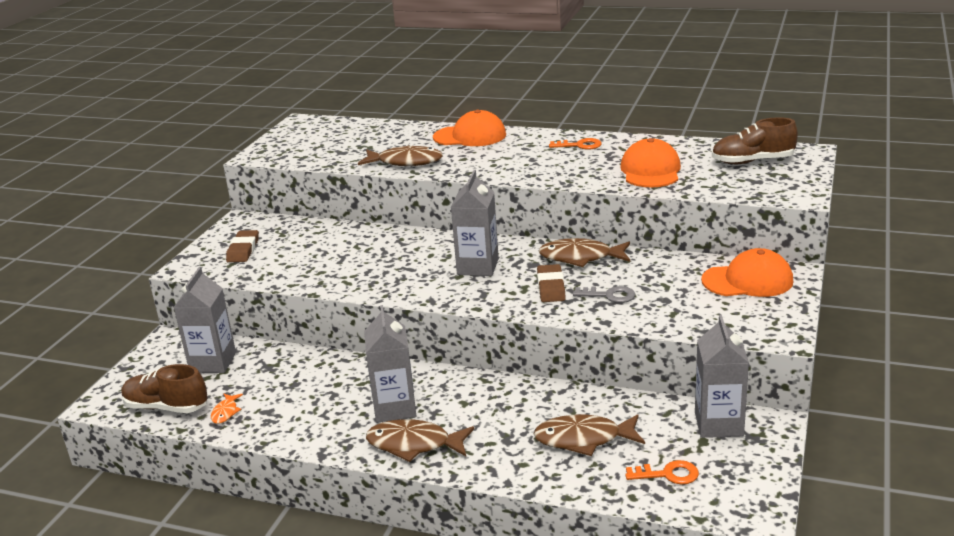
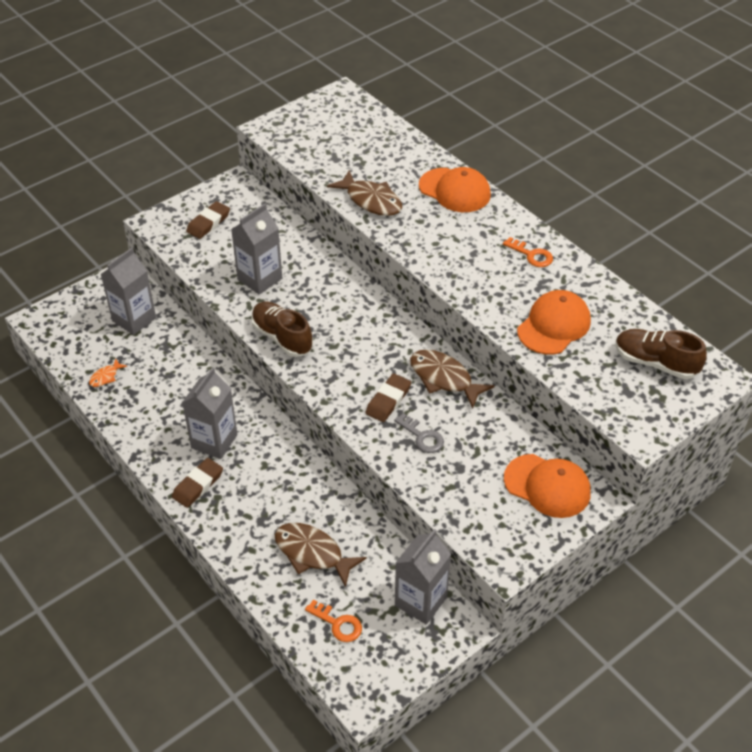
camera: 30 degrees right, 20 degrees up
brown shoe [121,364,208,413] -> brown shoe moved to [251,301,313,357]
brown fish [366,419,474,462] -> brown eraser [172,458,223,508]
grey carton [451,170,499,276] -> grey carton moved to [231,203,282,295]

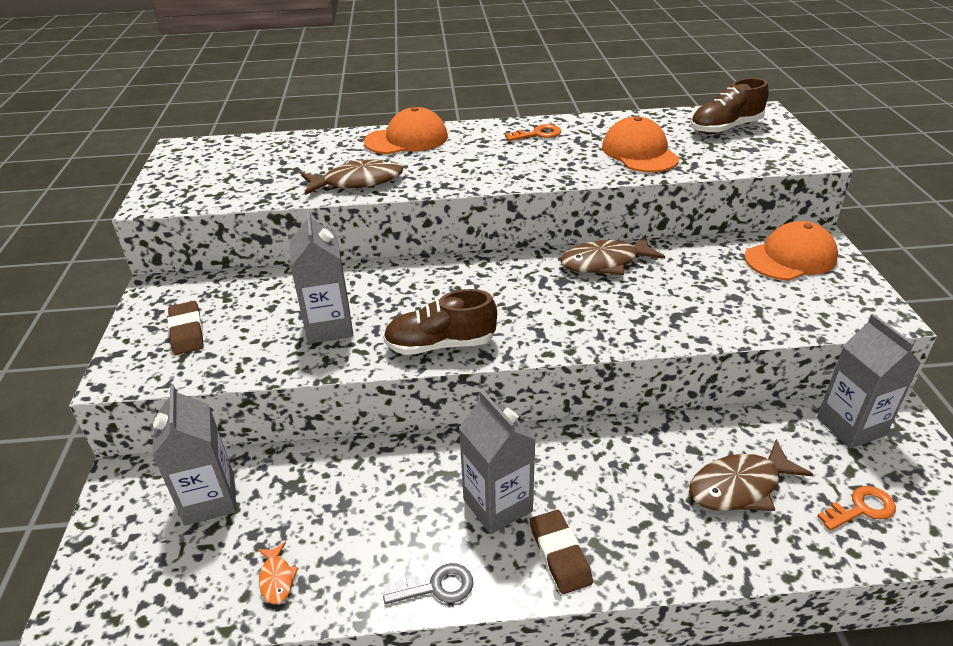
camera: 55 degrees left, 10 degrees down
brown eraser [365,373,411,422] -> none
grey key [394,413,444,453] -> grey key moved to [383,563,473,604]

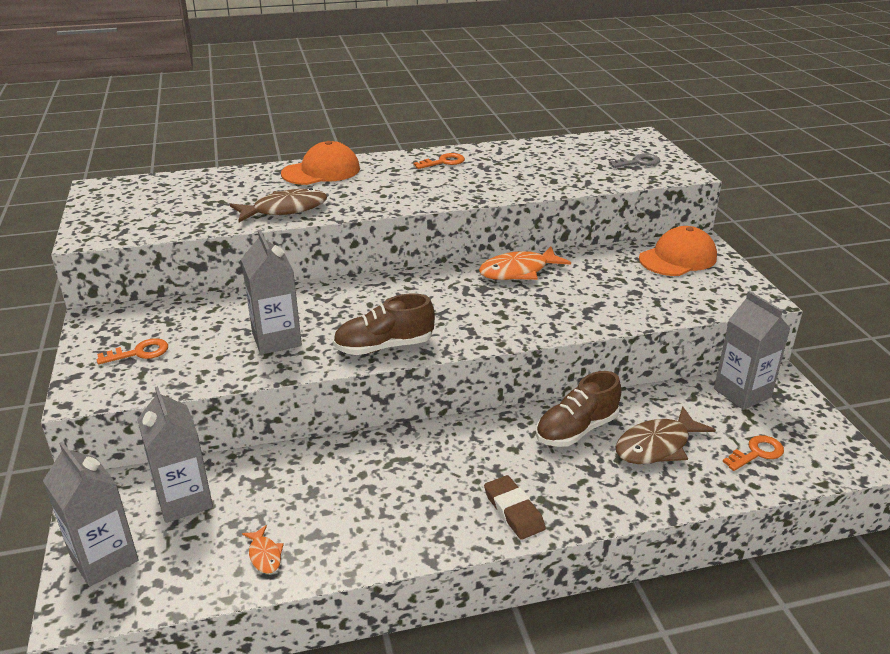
camera: 10 degrees left, 5 degrees down
brown eraser [167,301,204,355] -> orange key [97,338,168,364]
grey key [383,563,473,604] -> grey key moved to [609,153,660,168]
grey carton [459,390,536,534] -> grey carton moved to [43,441,139,587]
brown fish [560,235,665,275] -> orange fish [479,246,571,280]
orange cap [602,116,680,172] -> none
brown shoe [690,78,769,134] -> brown shoe moved to [536,371,621,447]

